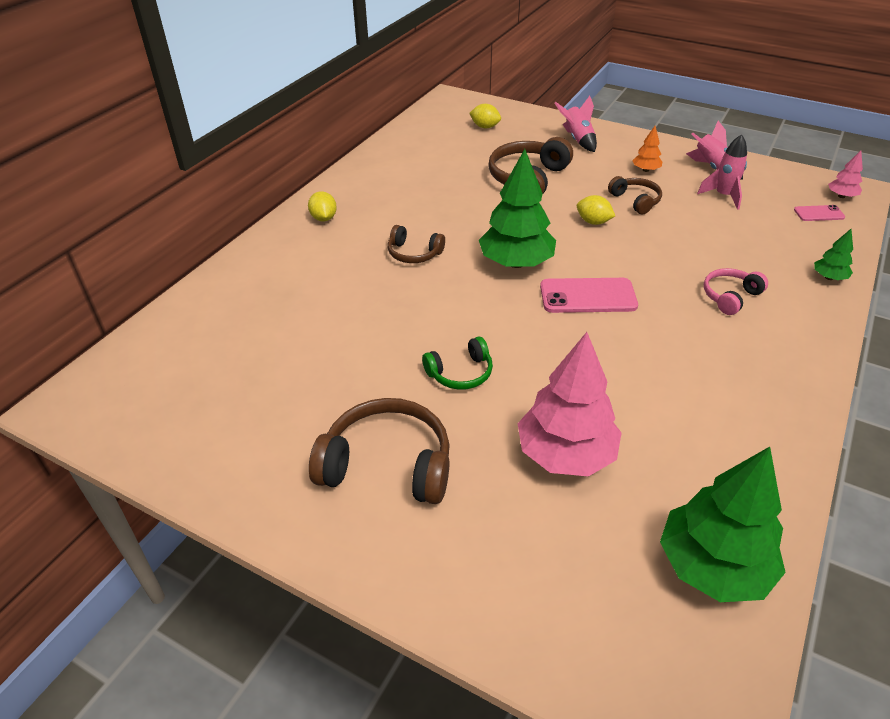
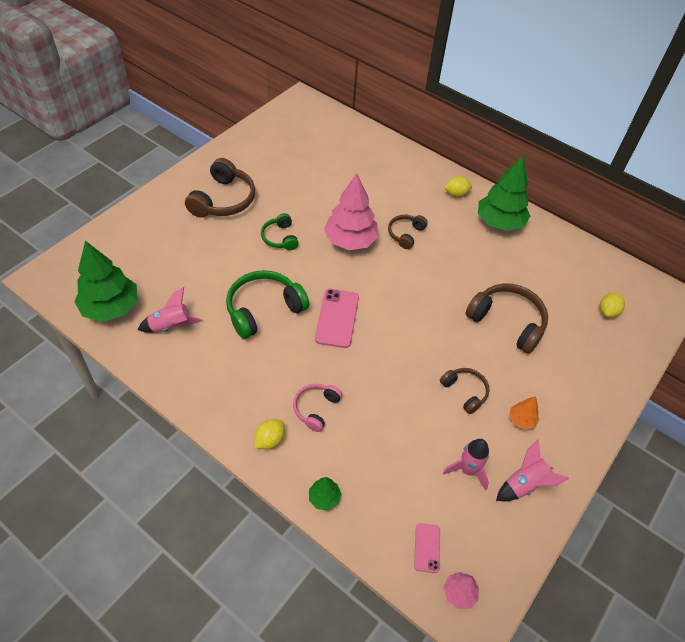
camera: 95 degrees right, 10 degrees up
green tree [479,149,556,268] -> green tree moved to [478,156,530,231]
pink tree [517,332,622,477] -> pink tree moved to [324,173,379,250]
pink rocket [555,96,597,152] -> pink rocket moved to [138,287,203,333]
yellow lemon [577,195,615,225] -> yellow lemon moved to [254,419,285,449]
brown headphones [608,176,662,214] -> brown headphones turned 105 degrees counterclockwise [440,368,490,414]
pink headphones [704,268,768,315] -> pink headphones turned 120 degrees counterclockwise [293,384,342,432]
none -> green headphones [226,270,309,339]

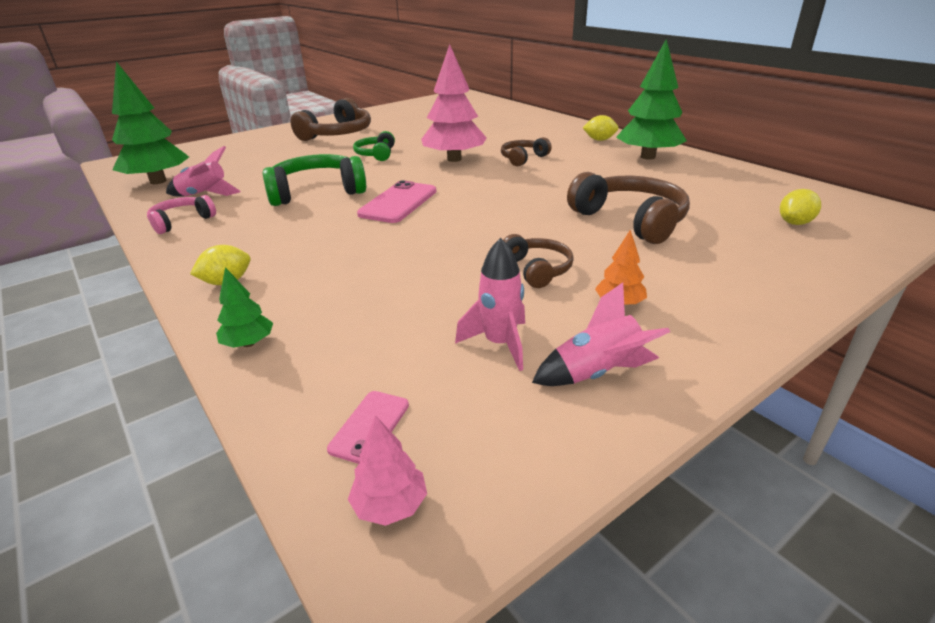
camera: 20 degrees right, 20 degrees down
pink headphones [293,384,342,432] -> pink headphones moved to [147,195,216,234]

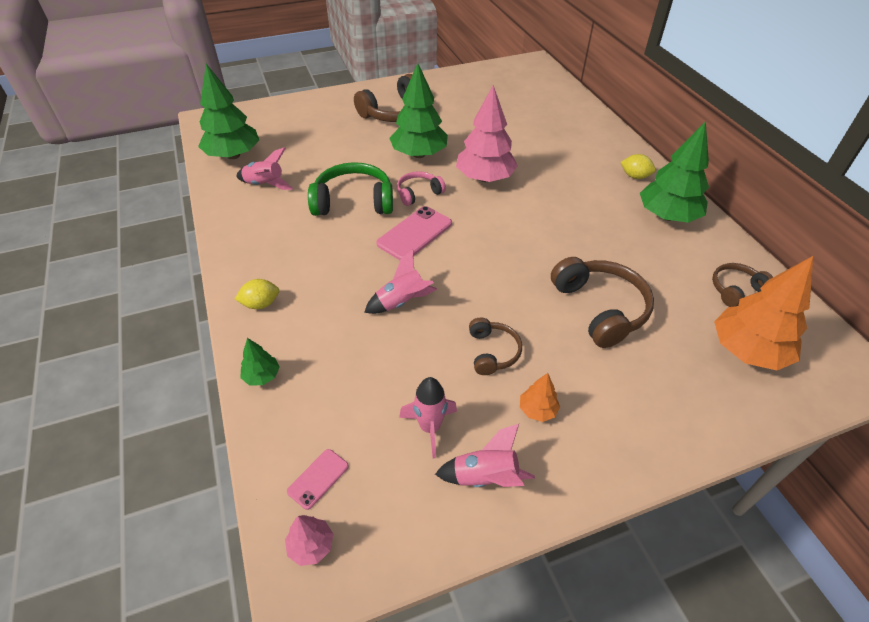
camera: 15 degrees right, 15 degrees up
pink headphones [147,195,216,234] -> pink headphones moved to [397,171,446,206]
green headphones [353,131,395,161] -> green tree [390,63,448,158]
brown headphones [501,137,552,166] -> brown headphones moved to [712,263,773,307]
yellow lemon [780,189,821,225] -> orange tree [714,256,813,370]
none -> pink rocket [364,249,438,314]

